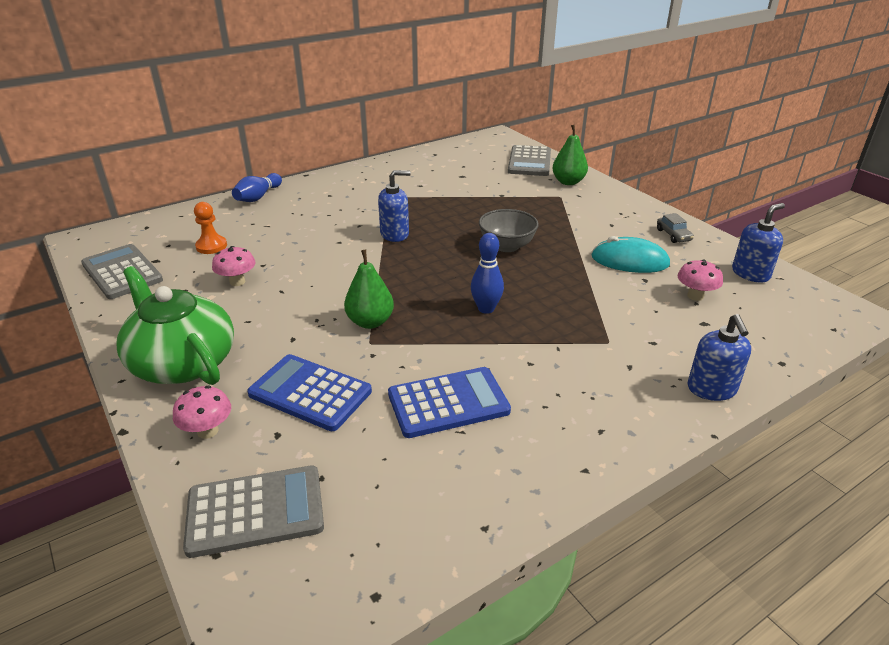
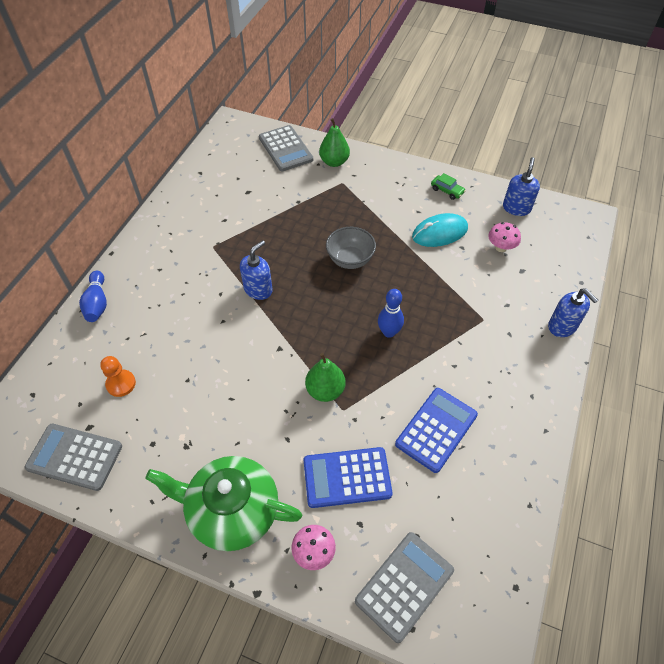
camera: 35 degrees left, 20 degrees up
pink mushroom [212,246,255,286] -> none
grey car [657,213,694,243] -> green car [431,173,466,200]

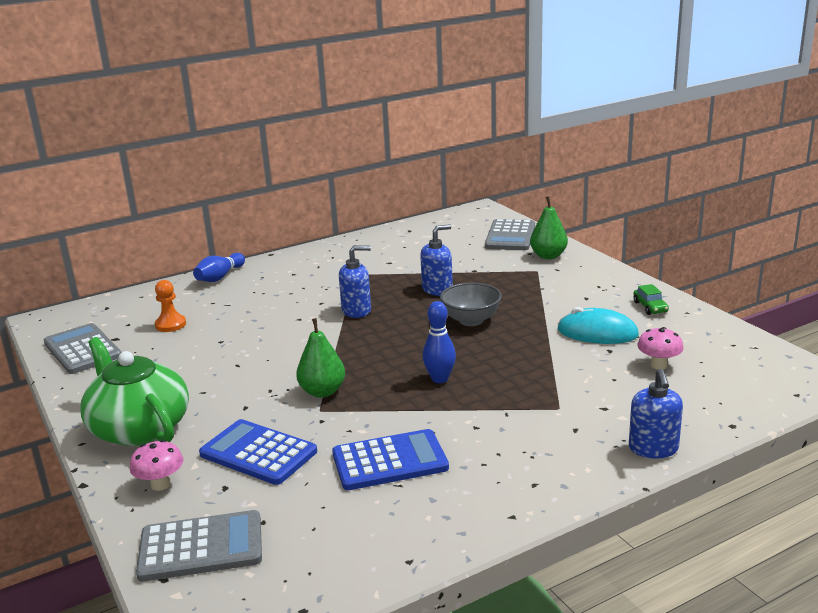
camera: 40 degrees right, 30 degrees down
blue soap dispenser [503,157,540,216] -> blue soap dispenser moved to [420,224,453,296]

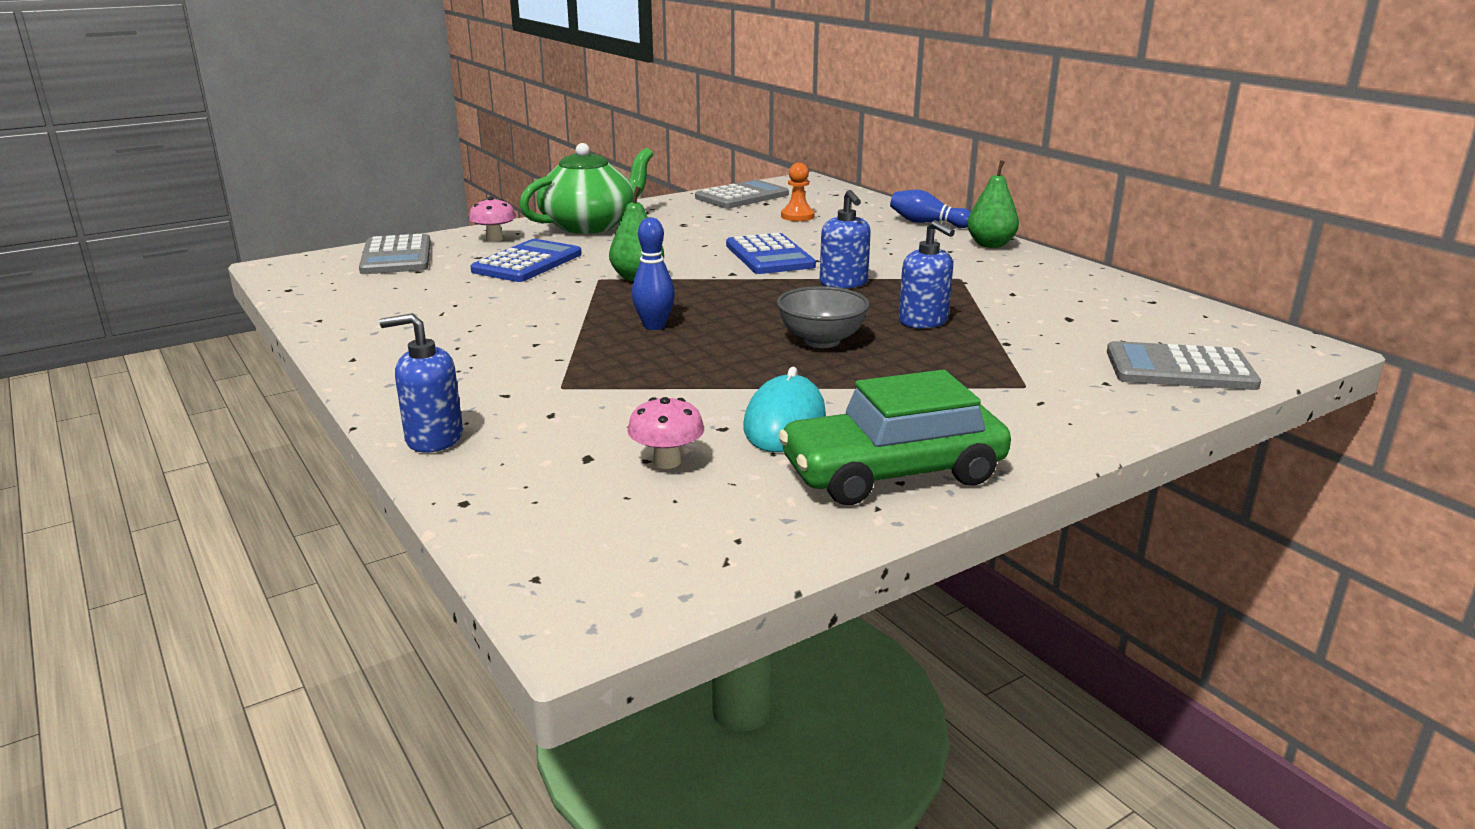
camera: 85 degrees right, 0 degrees up
blue calculator [332,429,449,490] -> blue calculator moved to [726,233,816,274]
green pear [530,196,568,259] -> green pear moved to [967,160,1019,248]
green car [633,284,669,315] -> green car [778,370,1011,505], size x2.46

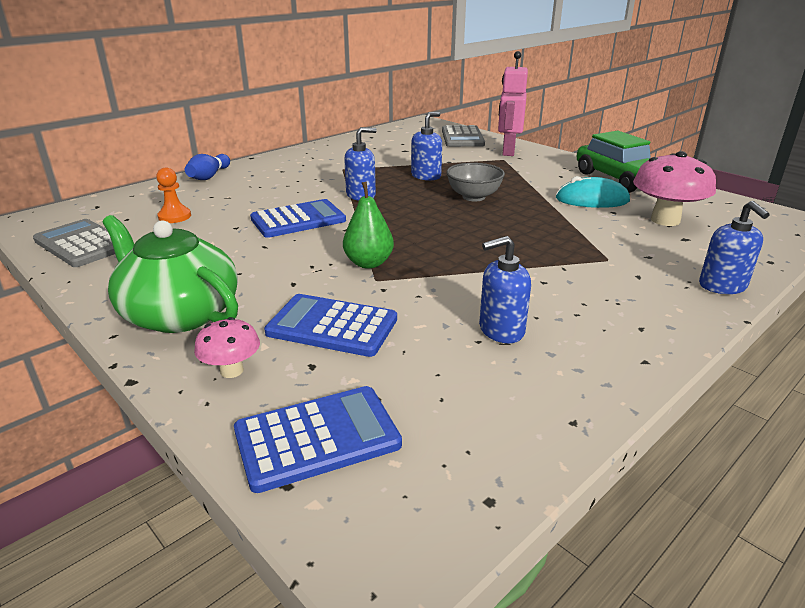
camera: 100 degrees left, 5 degrees up
grey calculator [359,234,431,274] -> blue calculator [234,386,402,493]
pink mushroom [627,397,704,469] -> pink mushroom [633,151,716,226], size x1.85
blue bowling pin [632,218,675,330] -> none
green pear [967,160,1019,248] -> none
none -> blue soap dispenser [479,236,531,343]
none -> pink robot [498,51,528,156]

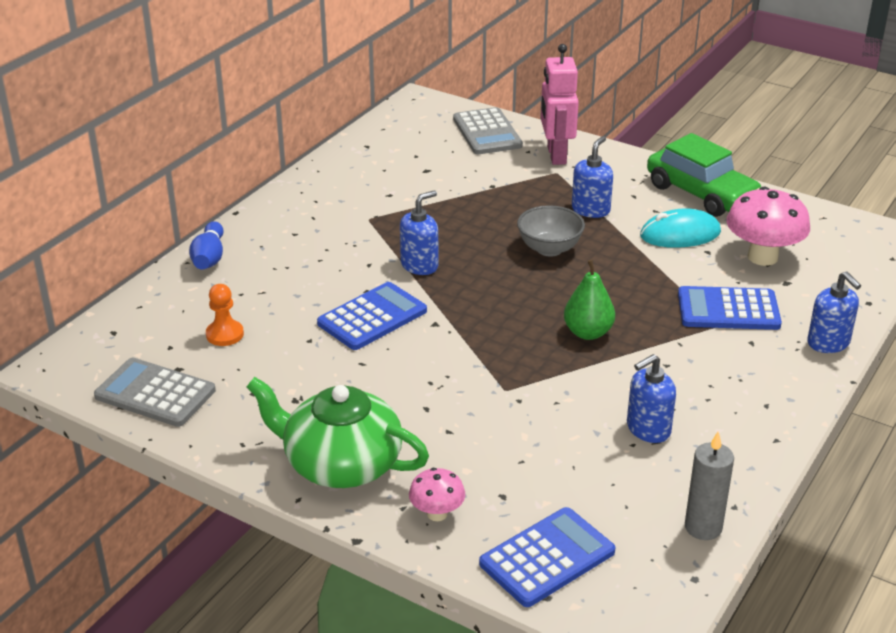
camera: 15 degrees left, 5 degrees up
blue calculator [264,294,397,357] -> blue calculator moved to [678,286,782,330]
green pear [343,182,394,269] -> green pear moved to [564,260,615,340]
blue soap dispenser [411,112,442,181] -> blue soap dispenser moved to [572,136,613,218]
none -> grey candle [685,431,734,540]

